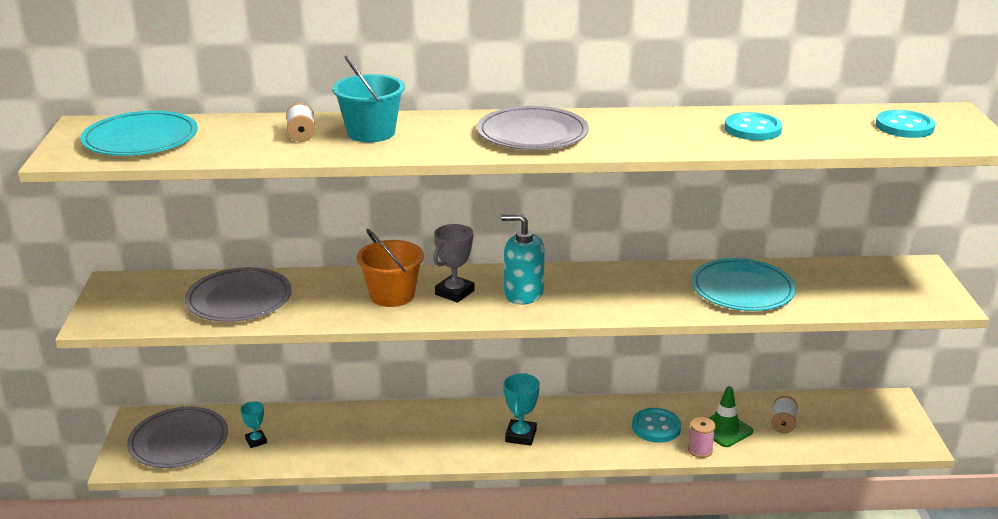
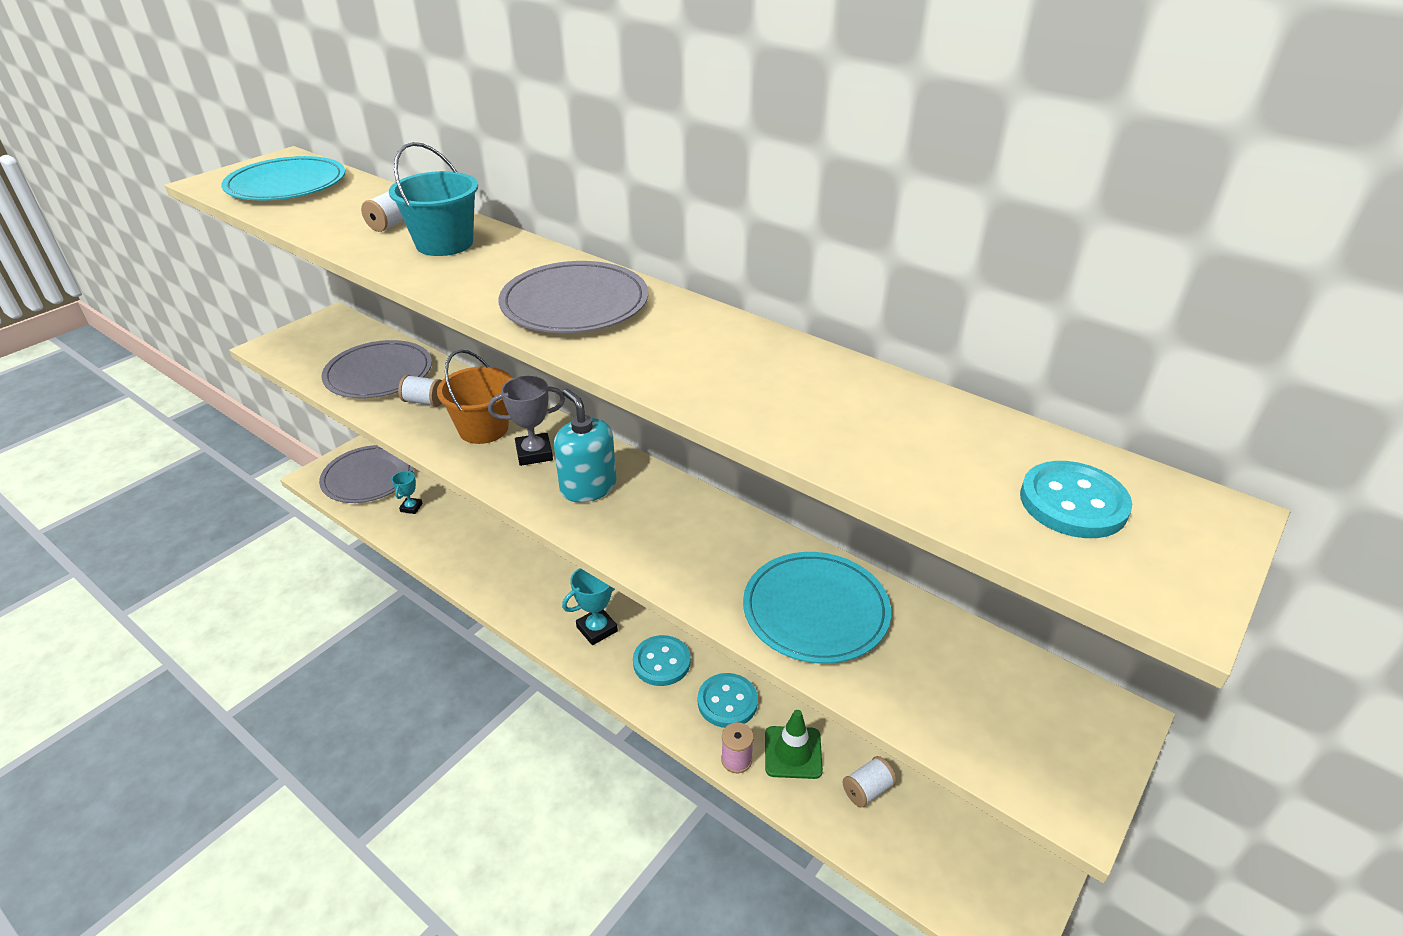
camera: 40 degrees right, 10 degrees up
turquoise button [724,112,782,140] -> turquoise button moved to [633,635,691,686]
none -> white spool [398,375,442,407]

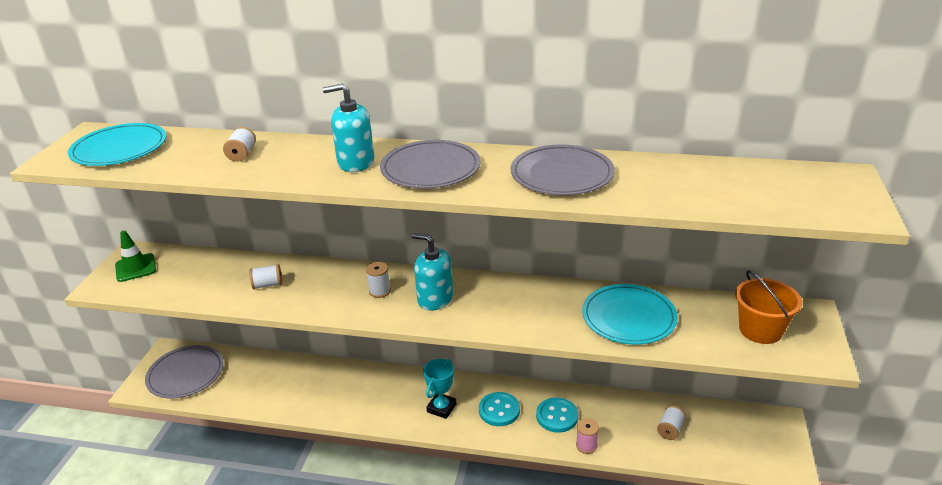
camera: 25 degrees left, 5 degrees down
grey plate [321,340,432,398] -> grey plate moved to [511,144,615,195]
turquoise bucket [389,142,478,256] -> none
turquoise trophy [392,470,423,514] -> none
orange bucket [437,350,513,444] -> orange bucket moved to [735,270,802,344]
grey trophy [488,376,565,466] -> white spool [366,262,391,298]
green traffic cone [765,710,823,779] -> green traffic cone moved to [115,231,156,282]
turquoise button [1020,461,1132,538] -> none
none -> turquoise soap dispenser [323,84,374,172]

